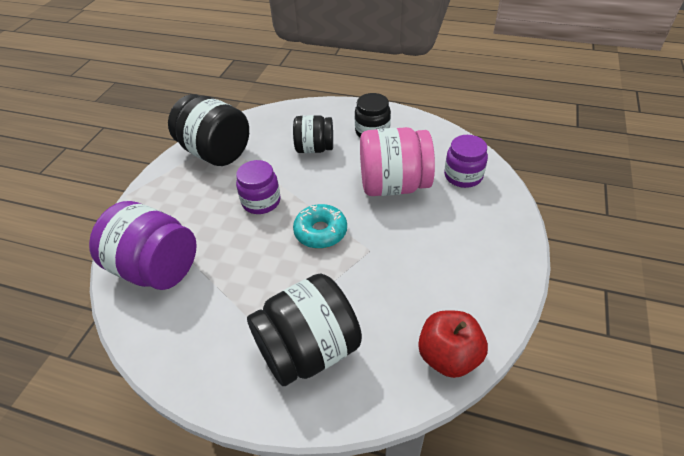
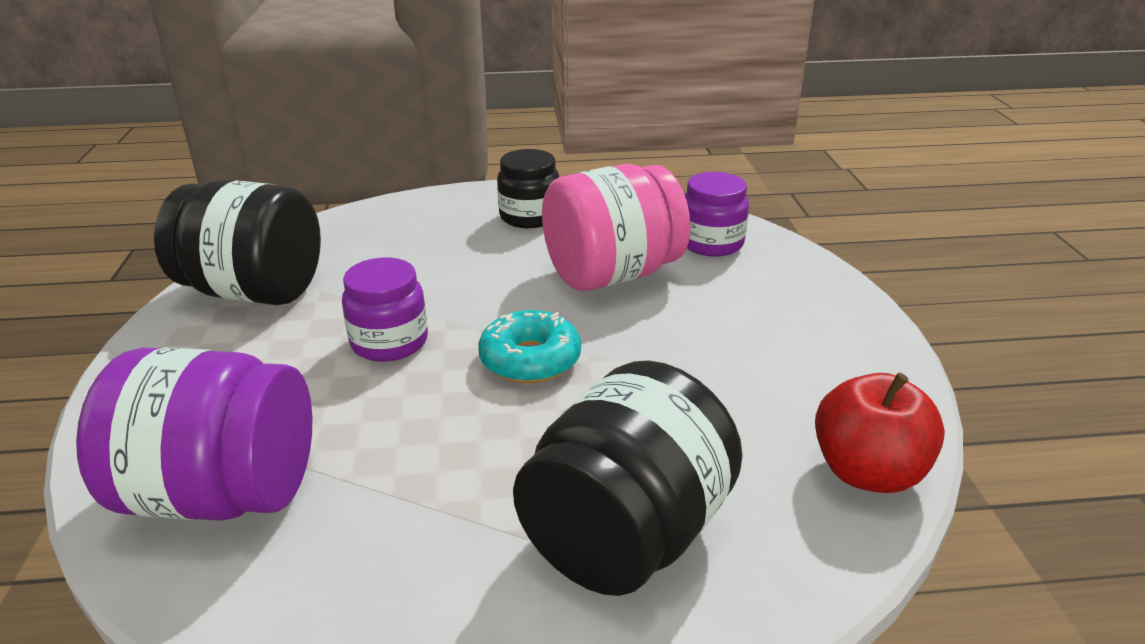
camera: 25 degrees left, 15 degrees down
black jar [293,115,333,153] -> none

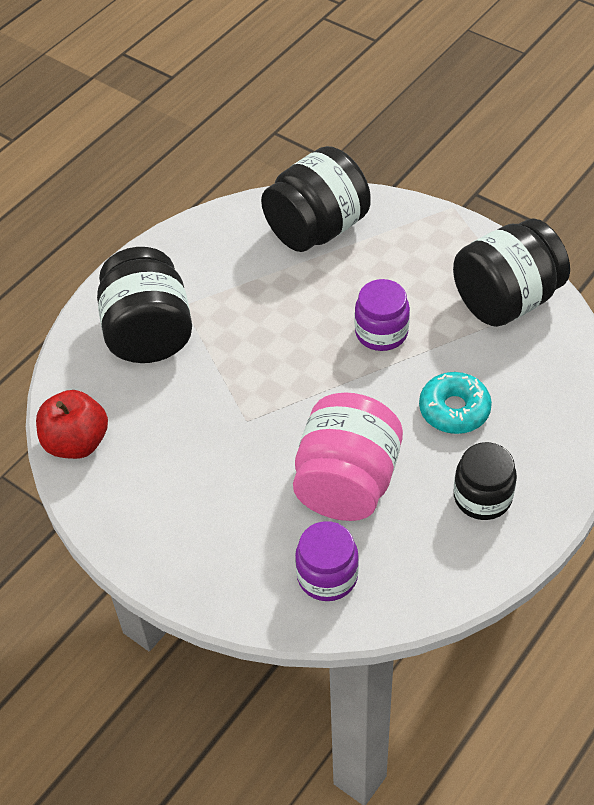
camera: 135 degrees right, 20 degrees up
purple jar [76,347,312,521] -> black jar [261,146,371,252]
turquoise donut [478,310,581,383] -> turquoise donut moved to [419,372,492,434]

